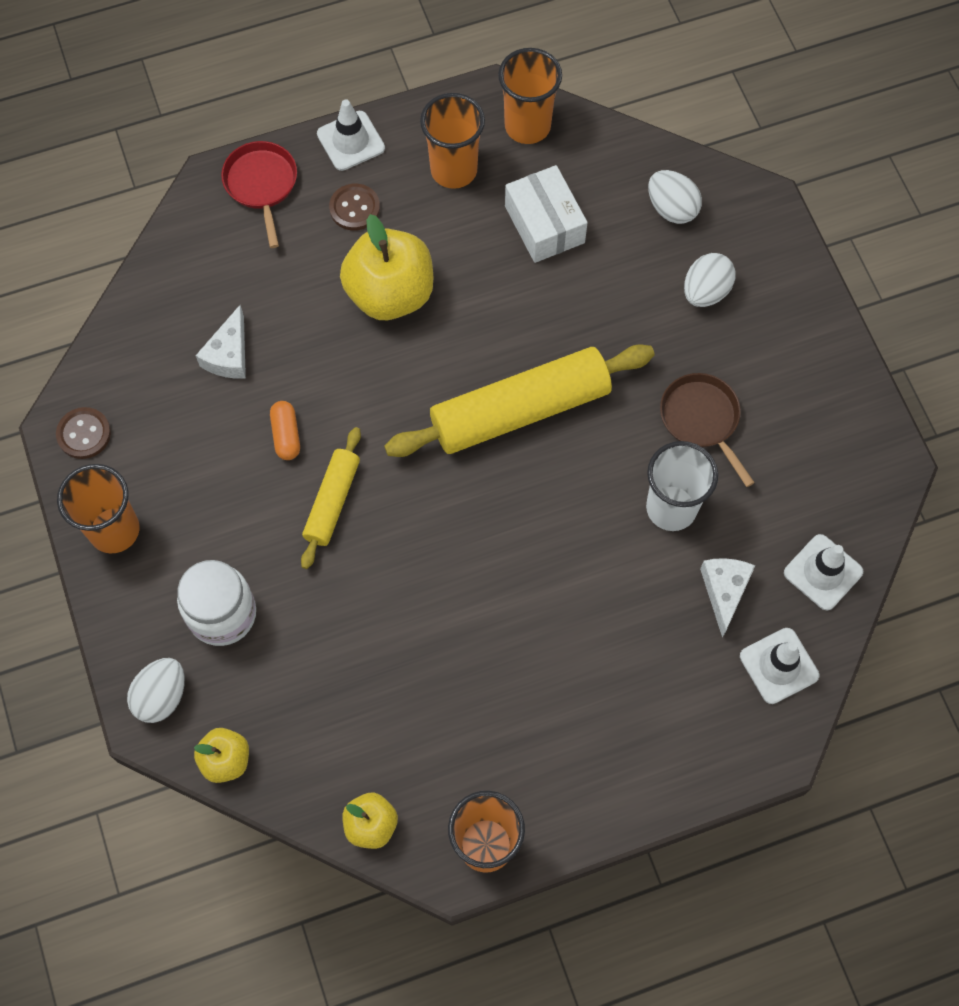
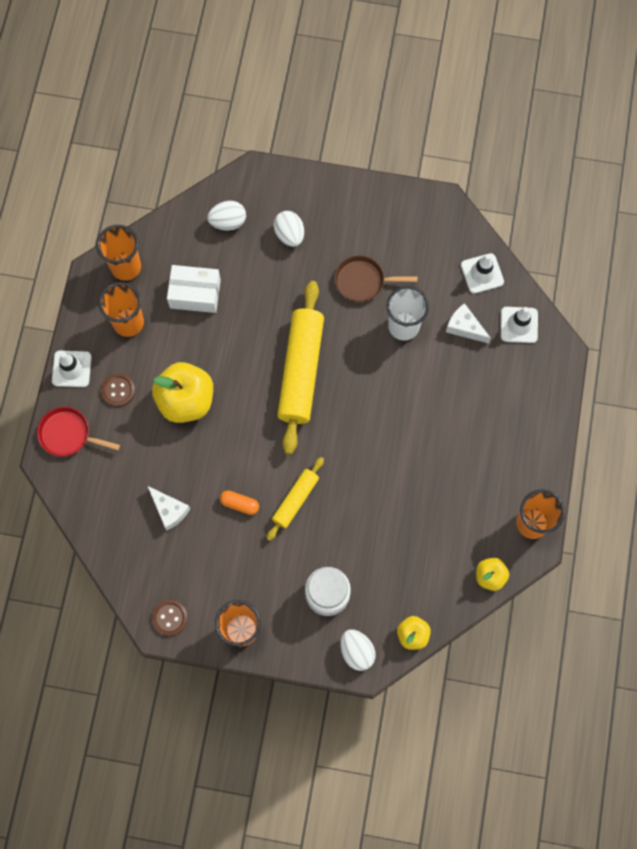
camera: 60 degrees left, 5 degrees up
yellow rolling pin [301,427,361,569] -> yellow rolling pin turned 75 degrees clockwise [267,457,324,541]

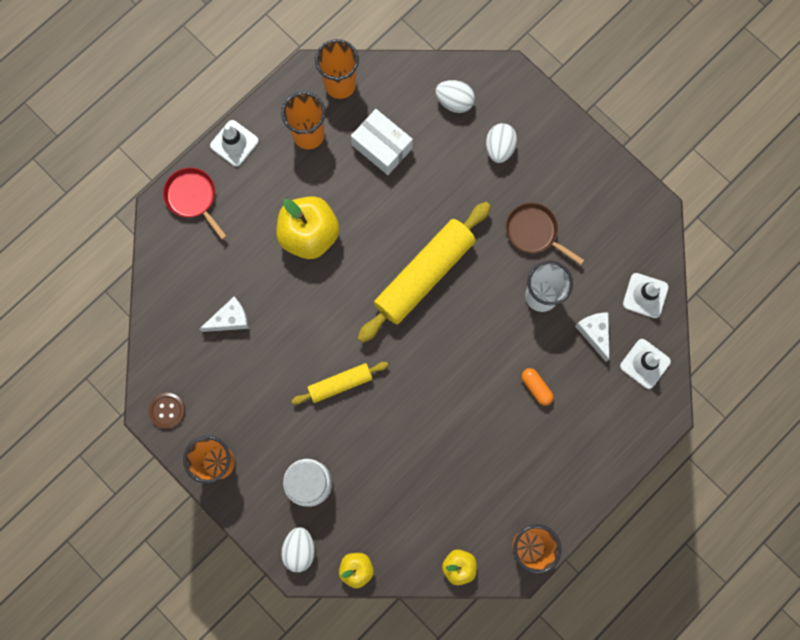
camera: 35 degrees right, 5 degrees up
brown button [101,374,135,407] -> none
white cheese [148,486,190,530] -> white cheese turned 105 degrees counterclockwise [199,297,249,332]
orange capsule [220,490,259,515] -> orange capsule moved to [521,368,554,406]

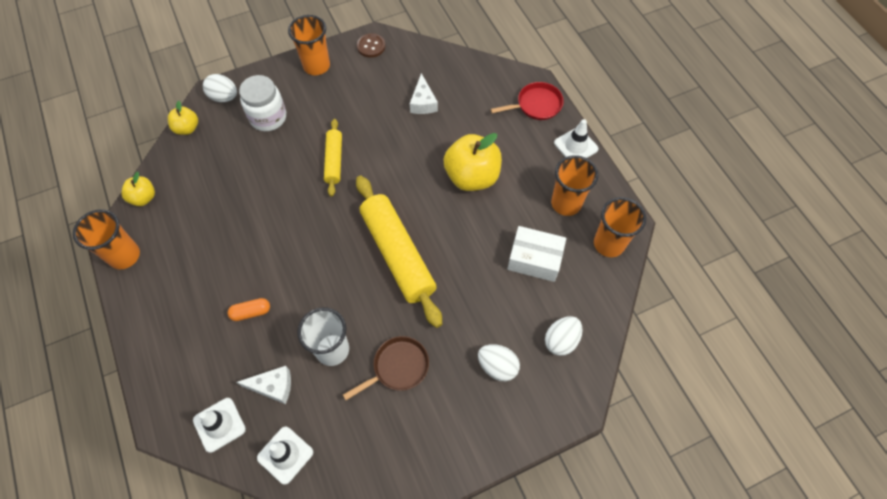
camera: 110 degrees right, 15 degrees down
white box [351,109,413,175] -> white box turned 45 degrees clockwise [507,226,566,282]

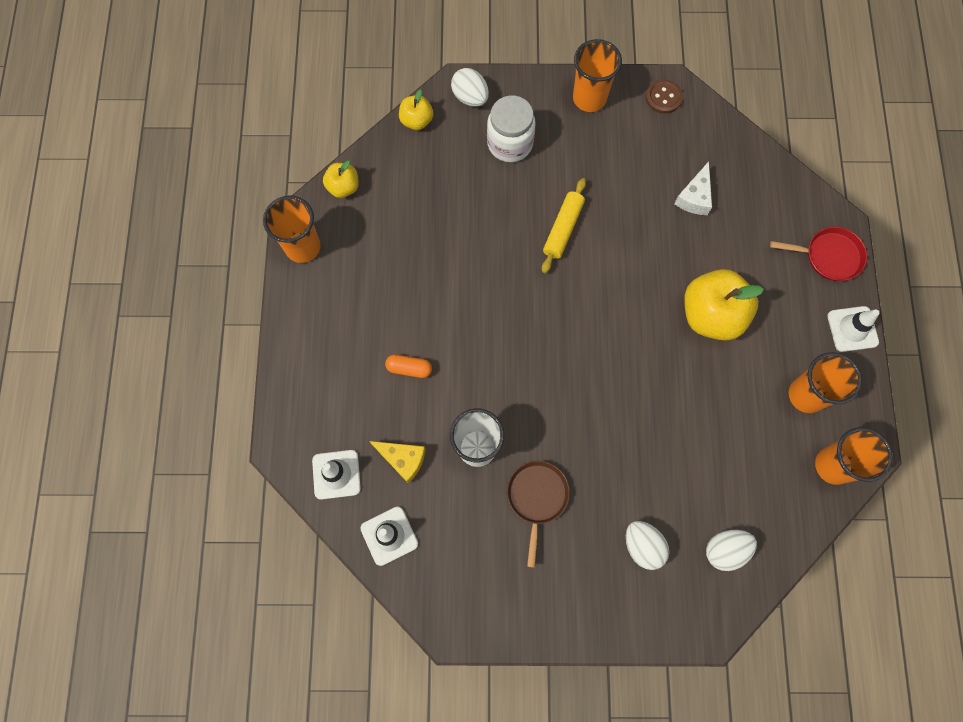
camera: 25 degrees right, 10 degrees up
white cheese [237,366,291,404] -> yellow cheese [369,441,426,484]
brown pan [343,336,429,400] -> brown pan turned 75 degrees counterclockwise [507,461,570,568]
yellow rolling pin [356,176,442,328] -> none
white box [507,226,566,282] -> none

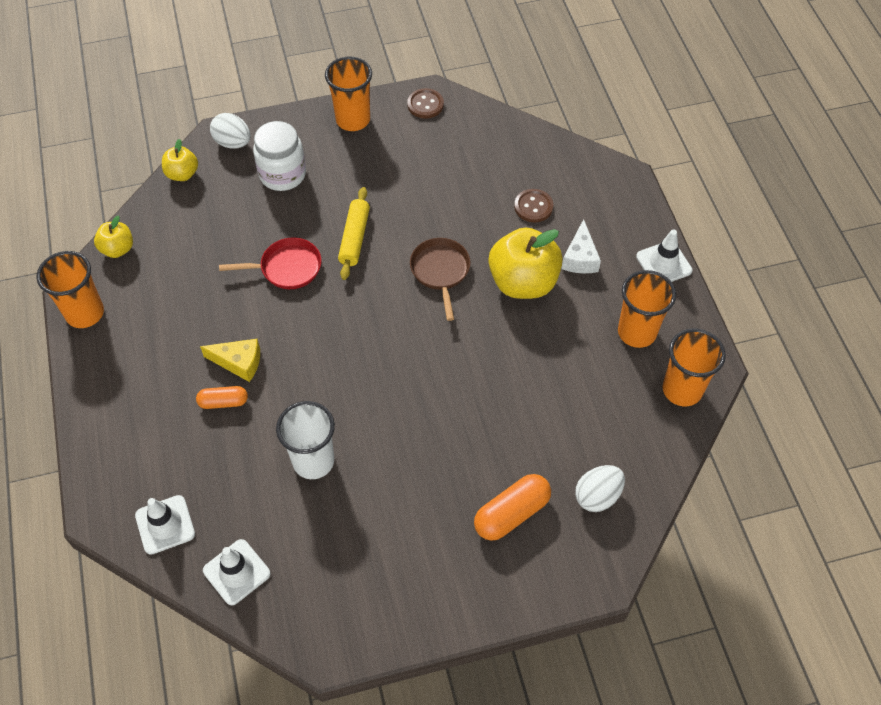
camera: 15 degrees left, 15 degrees down
yellow cheese [369,441,426,484] -> yellow cheese moved to [200,339,260,382]
brown pan [507,461,570,568] -> brown pan moved to [410,238,471,321]
white egg [626,521,669,570] -> orange capsule [474,474,551,541]
white cheese [674,161,712,215] -> white cheese moved to [561,219,601,273]
red pan [770,227,867,281] -> red pan moved to [219,237,321,289]
none -> brown button [514,189,553,222]

